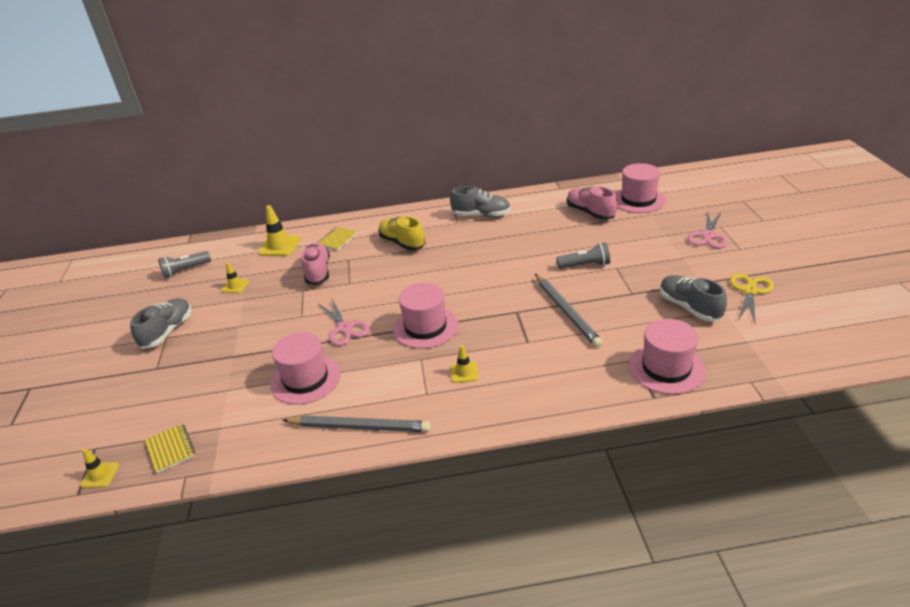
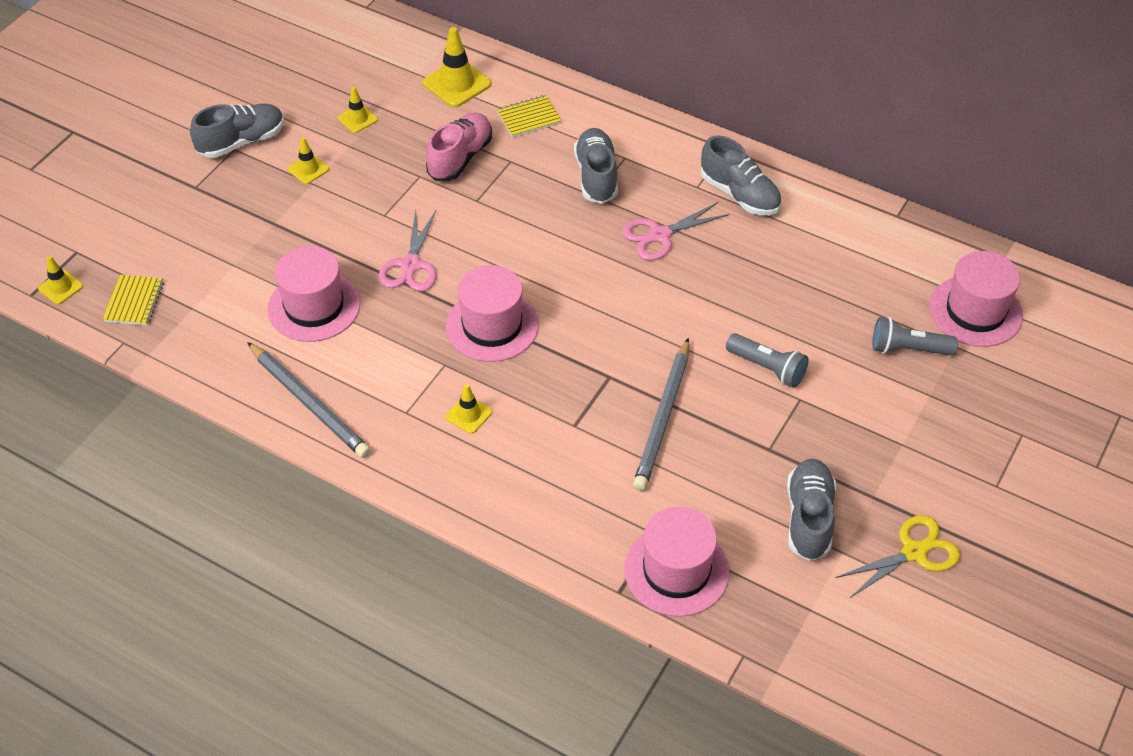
camera: 35 degrees right, 15 degrees up
grey flashlight [158,251,211,278] -> grey flashlight moved to [872,317,958,355]
yellow shoe [378,216,425,250] -> grey shoe [574,128,618,204]
pink shoe [567,186,617,220] -> none
pink scissors [688,210,727,248] -> pink scissors moved to [622,202,730,261]
none -> yellow traffic cone [288,137,329,184]

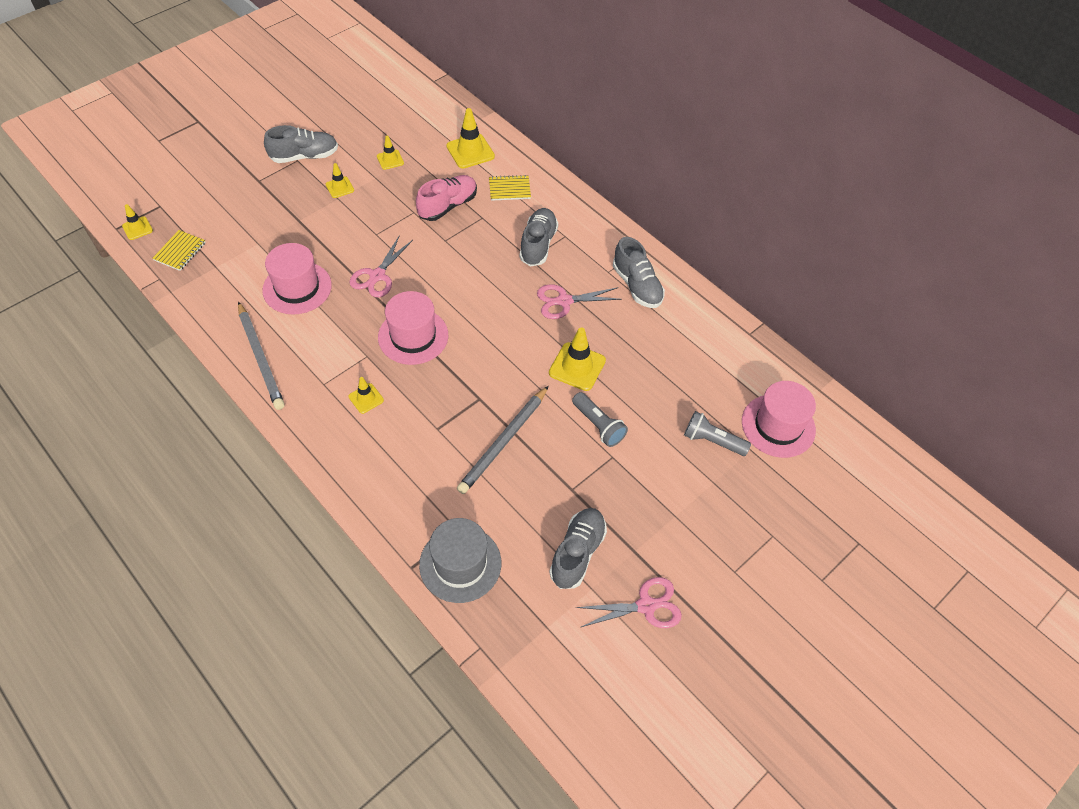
camera: 15 degrees right, 5 degrees up
pink hat [624,507,729,617] -> grey hat [419,518,501,603]
yellow scissors [835,515,960,598] -> pink scissors [576,577,682,628]
none -> yellow traffic cone [549,328,606,391]

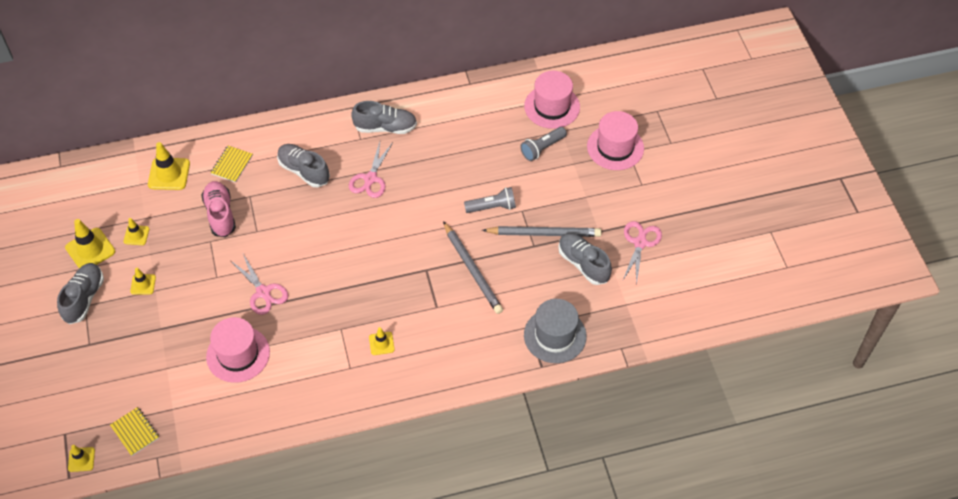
camera: 60 degrees left, 0 degrees up
grey pencil [238,301,285,410] -> grey pencil moved to [482,226,601,237]
pink hat [378,291,448,365] -> pink hat moved to [587,111,644,170]
yellow traffic cone [549,328,606,391] -> yellow traffic cone moved to [65,219,115,268]

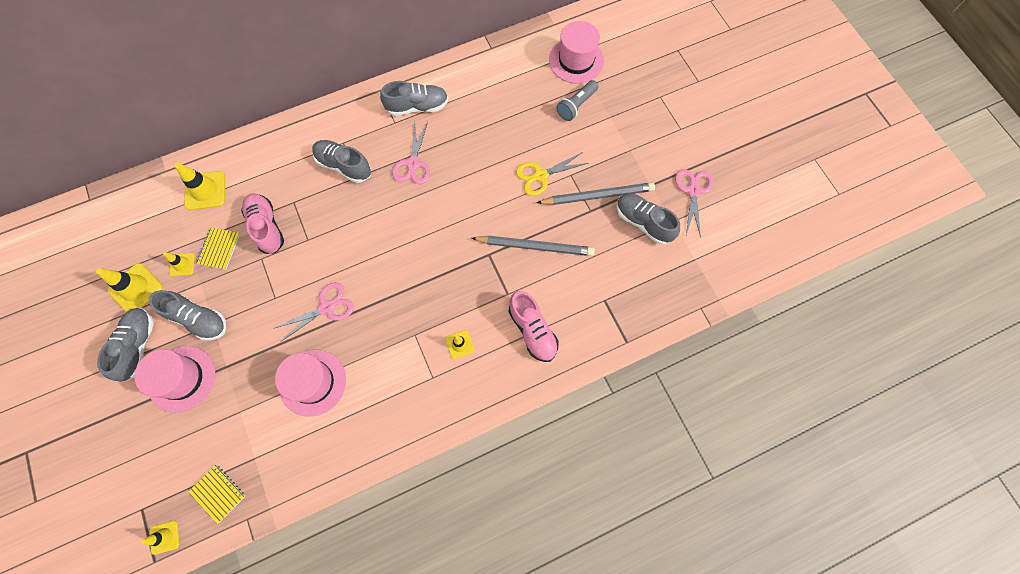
camera: 10 degrees left, 15 degrees up
yellow traffic cone [130,268,156,295] -> grey shoe [149,290,226,341]
yellow notebook [210,146,253,183] -> yellow notebook moved to [196,227,240,270]
pink scissors [231,254,288,315] -> pink scissors turned 75 degrees counterclockwise [273,282,354,342]
grey pencil [443,221,503,314] -> grey pencil turned 45 degrees counterclockwise [472,235,595,256]
grey flashlight [464,187,516,213] -> yellow scissors [516,152,588,196]
grey hat [524,299,587,363] -> none
pink hat [587,111,644,170] -> pink hat moved to [135,346,215,413]
none -> pink shoe [509,291,559,362]

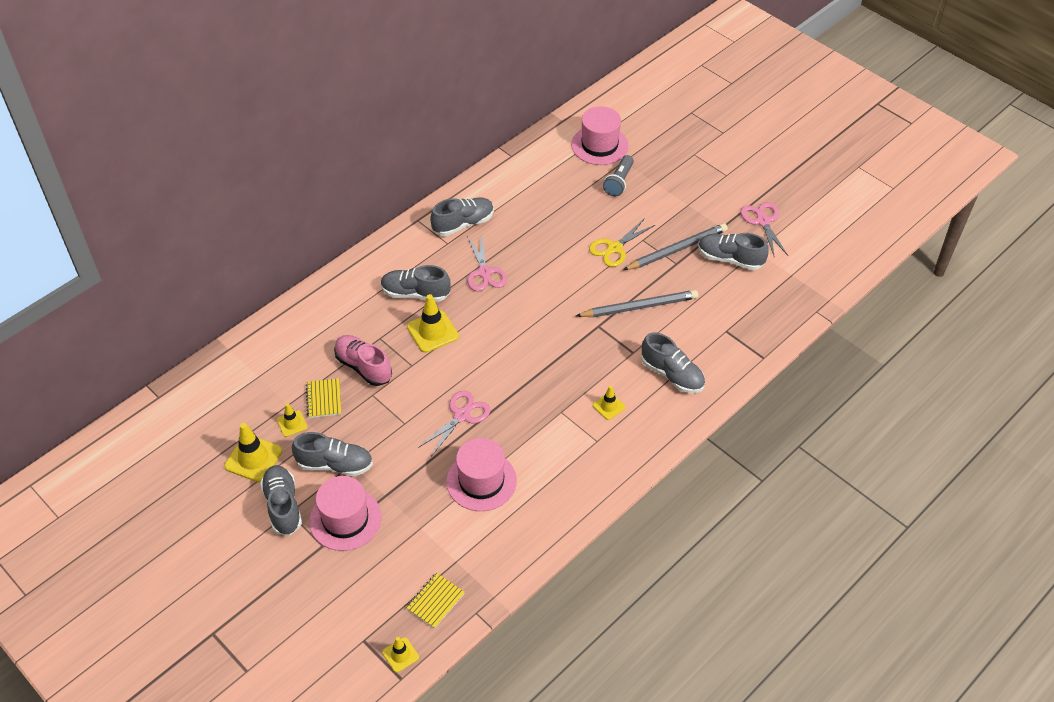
camera: 20 degrees left, 20 degrees down
yellow traffic cone [174,163,225,210] -> yellow traffic cone moved to [407,294,459,353]
yellow notebook [188,465,245,524] -> yellow notebook turned 75 degrees counterclockwise [406,573,465,629]
pink shoe [509,291,559,362] -> grey shoe [642,332,705,393]

